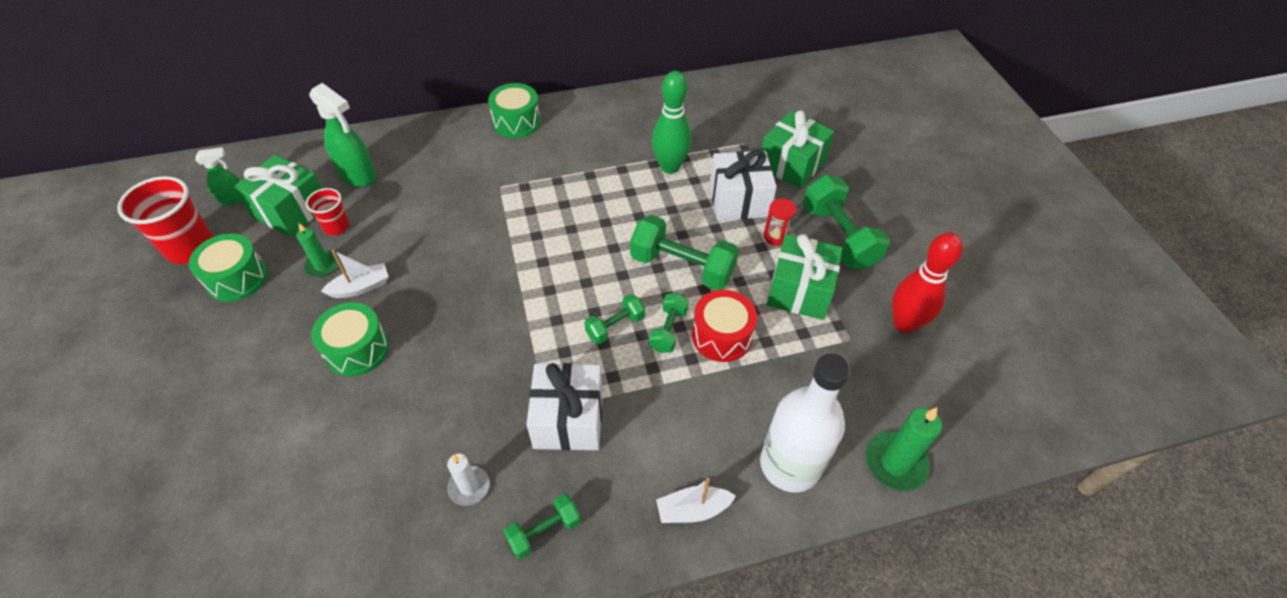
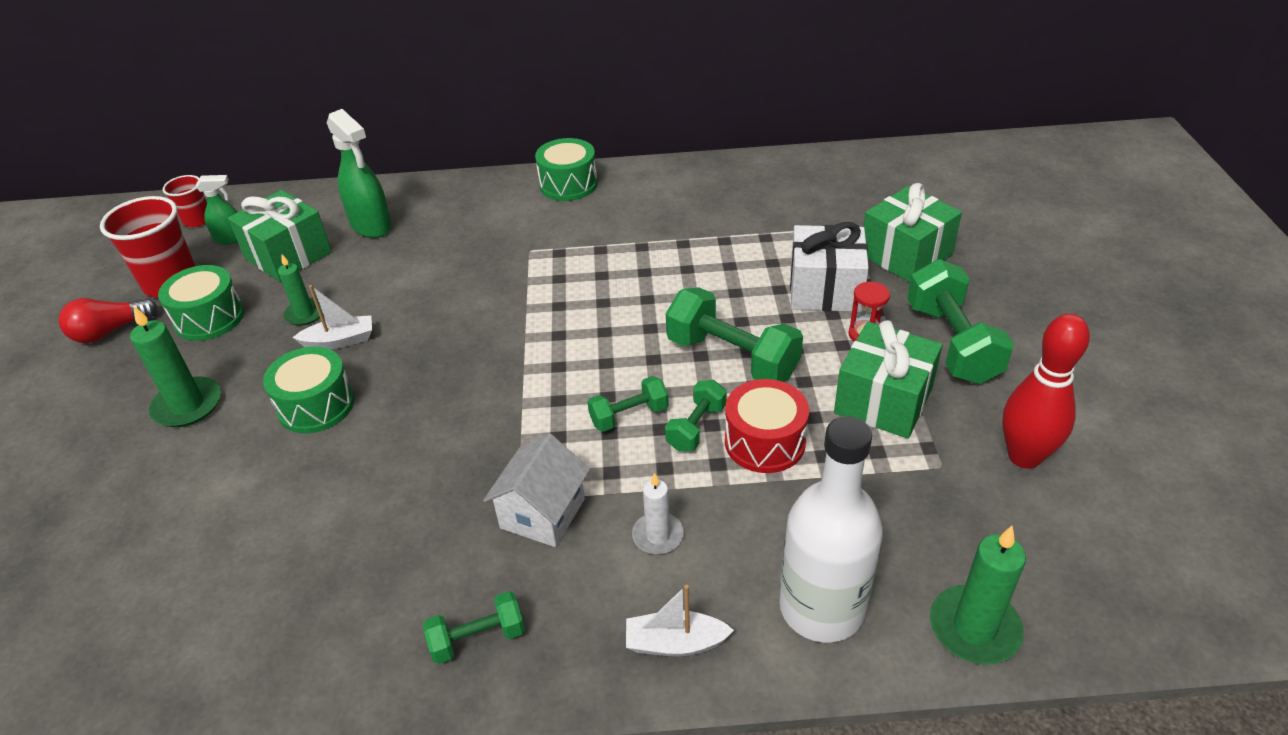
camera: 15 degrees right, 10 degrees down
red cup [306,188,350,235] -> red cup moved to [163,175,207,227]
white candle [447,454,490,506] -> white candle moved to [632,473,684,554]
white gift [526,363,603,451] -> white house [483,433,590,547]
green bowling pin [652,71,692,174] -> none
none -> red light bulb [58,298,158,343]
none -> green candle [130,306,221,427]

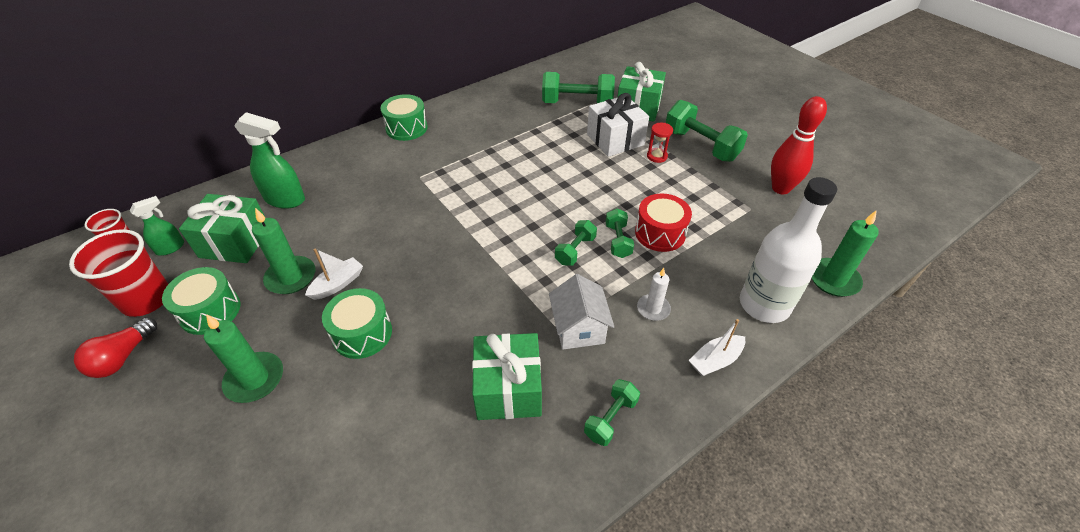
camera: 35 degrees left, 5 degrees up
green candle [278,254,323,326] -> green candle [252,208,315,294], size x1.57
green dumbbell [666,287,803,382] -> green dumbbell moved to [542,72,615,103]
green gift [834,320,942,438] -> green gift moved to [472,333,542,420]

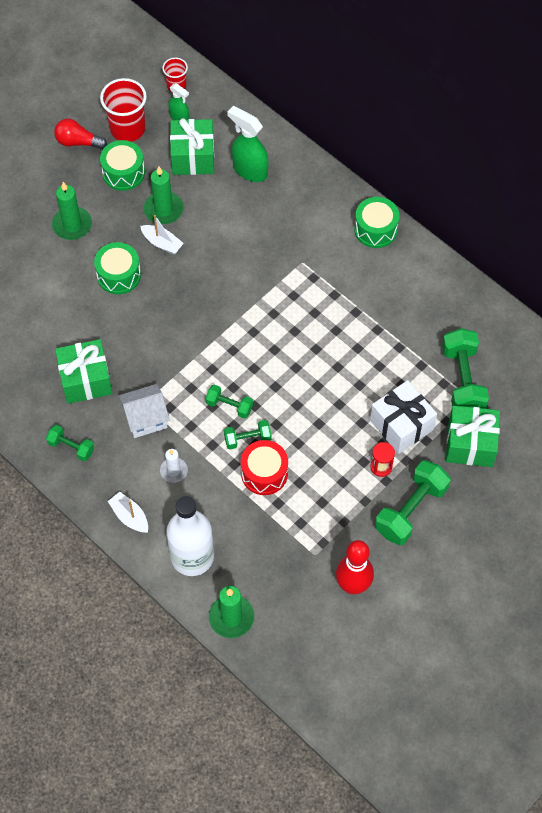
camera: 80 degrees right, 15 degrees up
green spray bottle [234,112,305,209] -> green spray bottle turned 120 degrees clockwise [227,106,269,182]

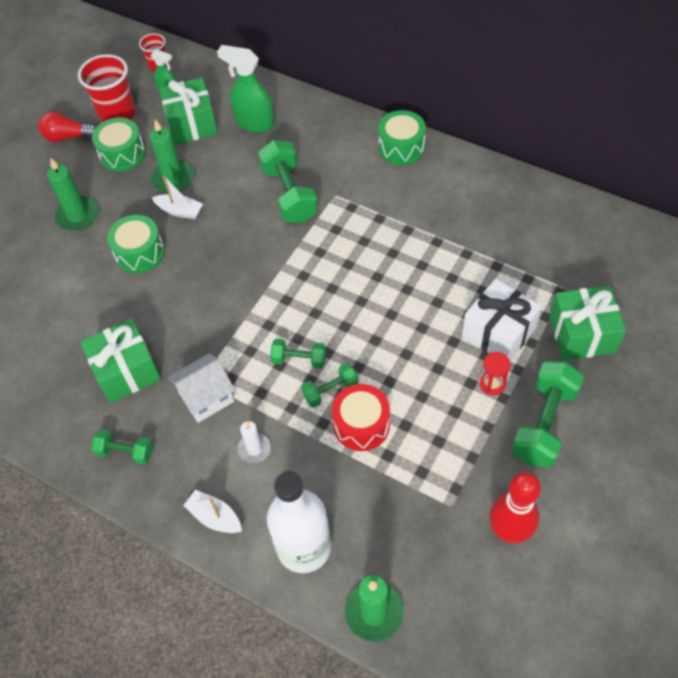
camera: 10 degrees left, 5 degrees down
green dumbbell [442,328,489,409] -> green dumbbell moved to [258,140,318,223]

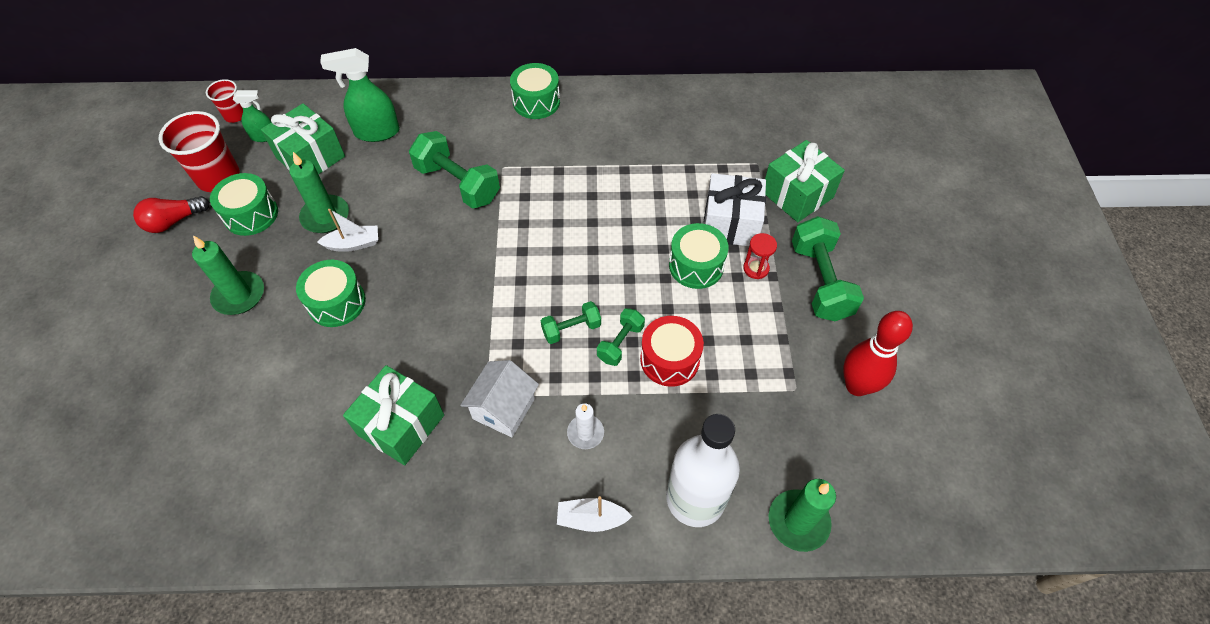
camera: 35 degrees left, 0 degrees up
green dumbbell [91,429,153,465] -> none
none -> green drum [669,223,729,289]

